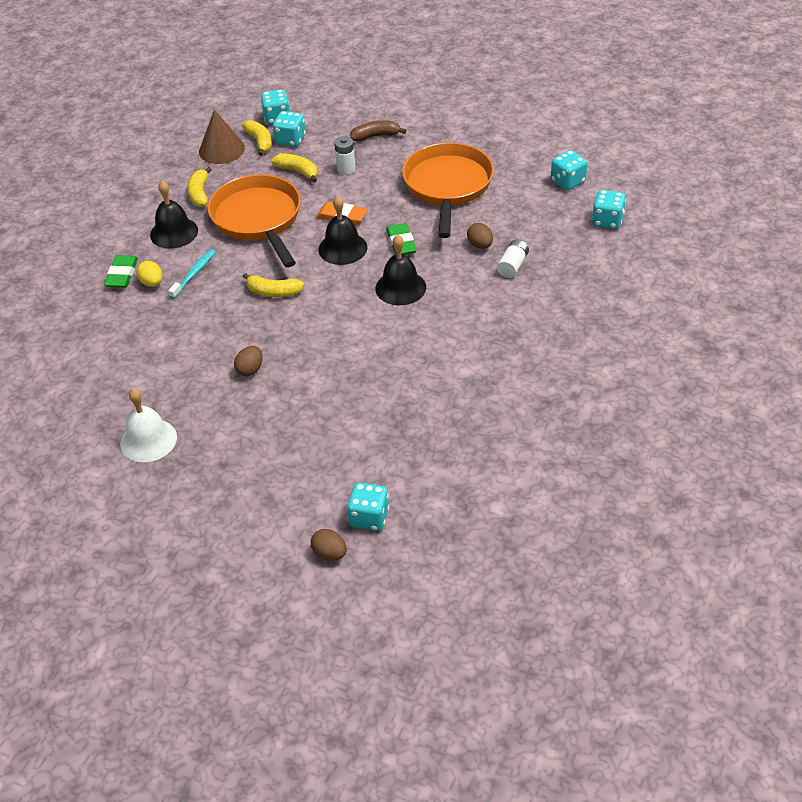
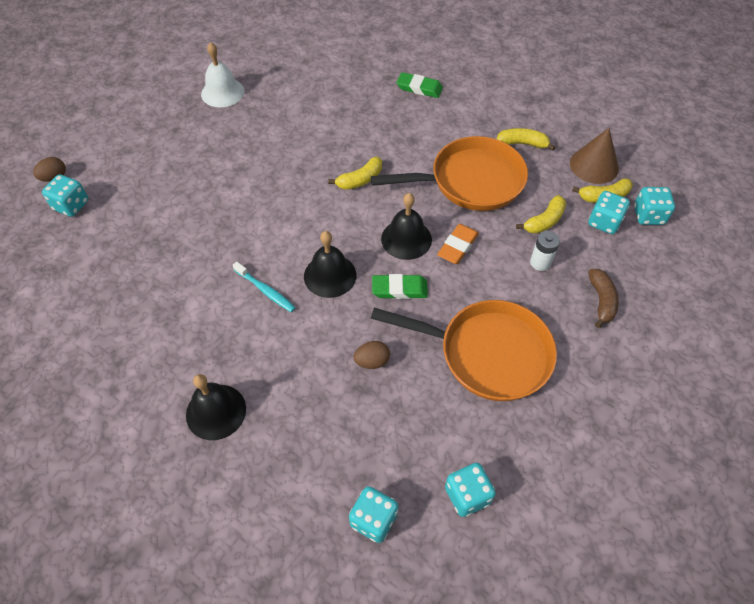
camera: 100 degrees right, 10 degrees up
yellow egg [137,261,163,287] -> none
black bell [150,181,198,249] -> black bell moved to [186,374,246,440]
turquoise toothbrush [168,249,215,299] -> turquoise toothbrush moved to [233,261,296,312]
brown egg [234,346,263,377] -> none
yellow banana [243,273,304,297] -> yellow banana turned 150 degrees counterclockwise [328,157,382,190]
white battery [497,239,529,278] -> none

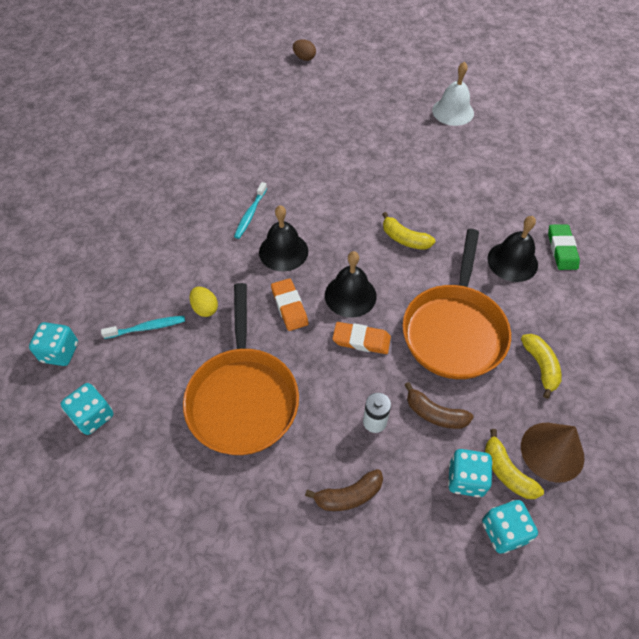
camera: 70 degrees right, 0 degrees up
turquoise dice [42,174,89,217] -> none
black bell [186,374,246,440] -> black bell moved to [487,216,538,282]
brown egg [353,341,390,369] -> yellow egg [190,287,218,317]
orange pan [371,136,528,211] -> orange pan turned 45 degrees clockwise [402,229,511,379]
green eraser [372,274,428,299] -> orange eraser [271,278,308,331]
yellow banana [516,195,566,234] -> brown banana [405,382,474,429]
none -> turquoise toothbrush [101,316,185,339]

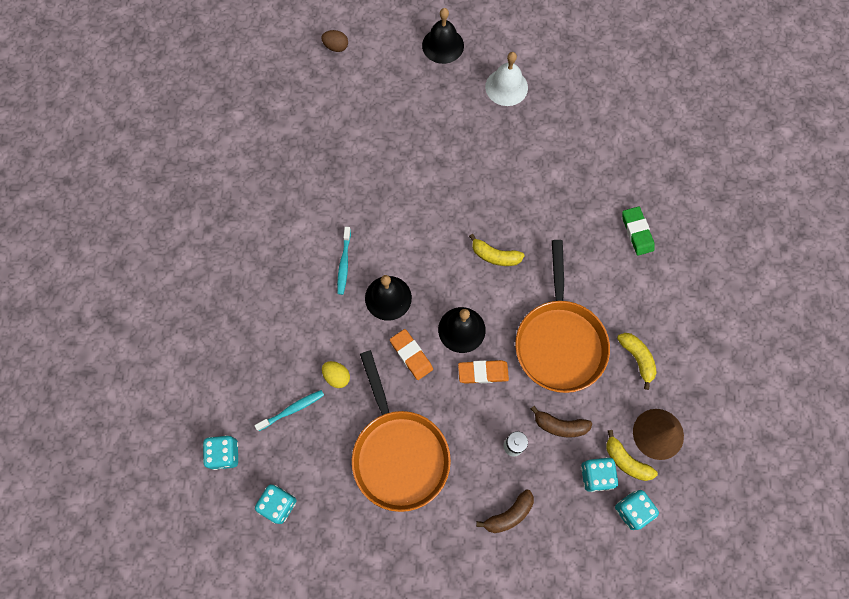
camera: 15 degrees left, 15 degrees up
black bell [487,216,538,282] -> black bell moved to [422,8,464,64]

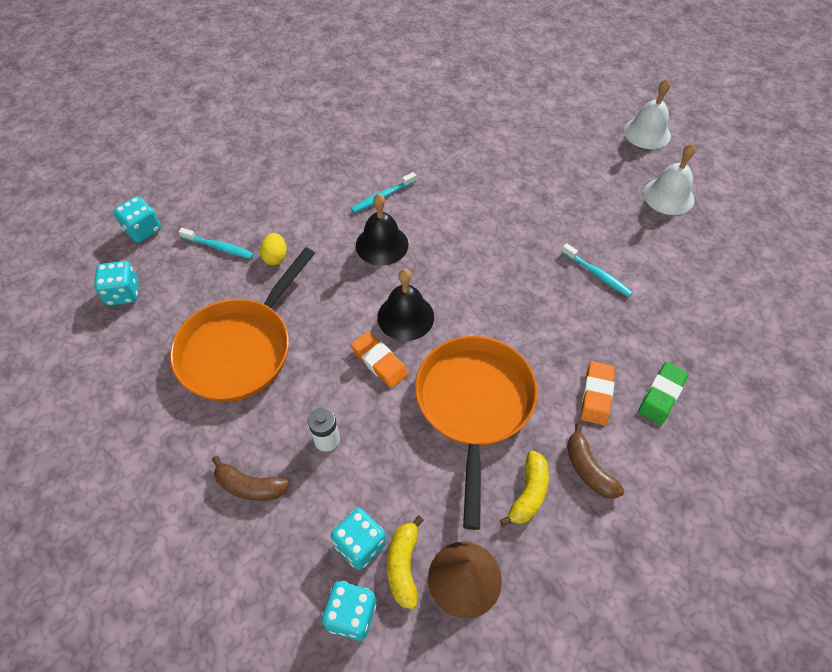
camera: 50 degrees right, 15 degrees down
brown egg [321,30,348,52] -> none
orange eraser [390,329,433,380] -> orange eraser moved to [581,361,615,425]
black bell [422,8,464,64] -> white bell [624,79,671,149]
yellow banana [469,234,525,266] -> none
orange pan [515,240,610,393] -> orange pan turned 135 degrees clockwise [415,336,538,530]
brown banana [531,406,592,437] -> brown banana moved to [567,423,625,499]
none -> turquoise toothbrush [561,243,633,297]

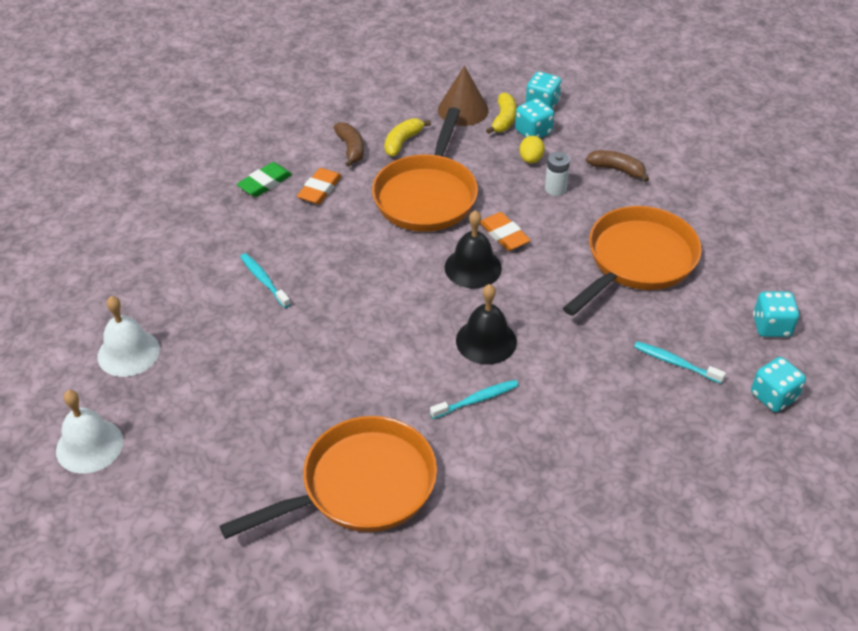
camera: 170 degrees left, 10 degrees down
yellow egg [260,233,287,265] -> yellow egg moved to [519,136,545,164]
none -> orange pan [220,416,437,539]

